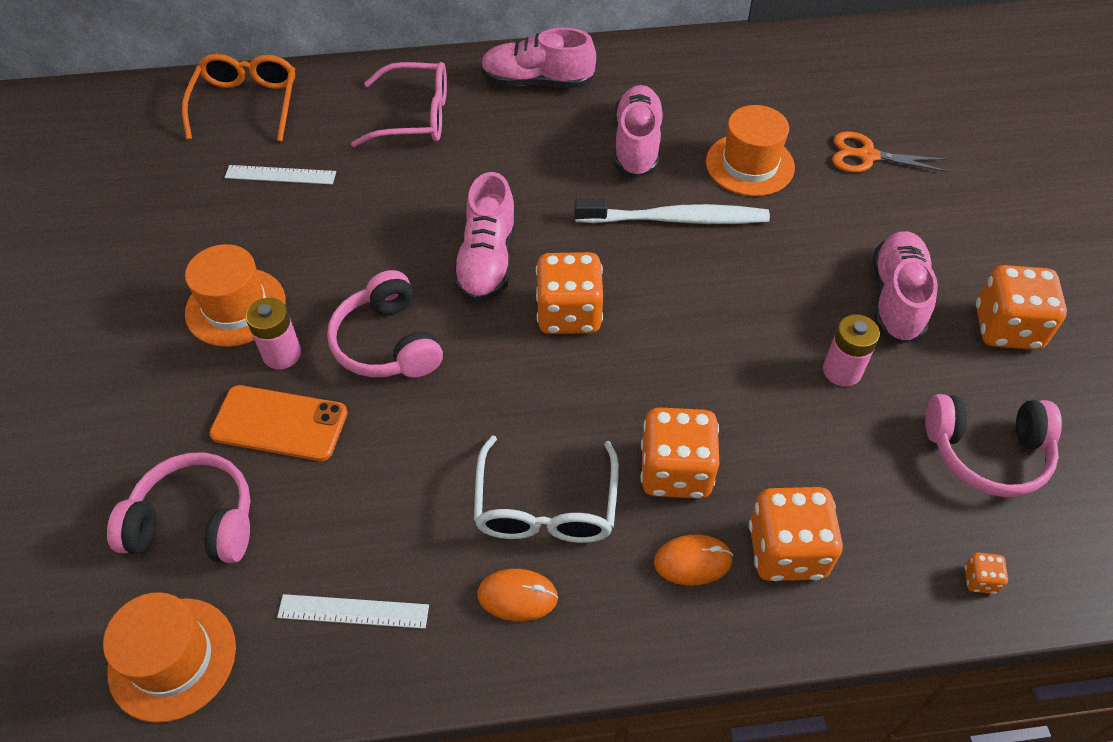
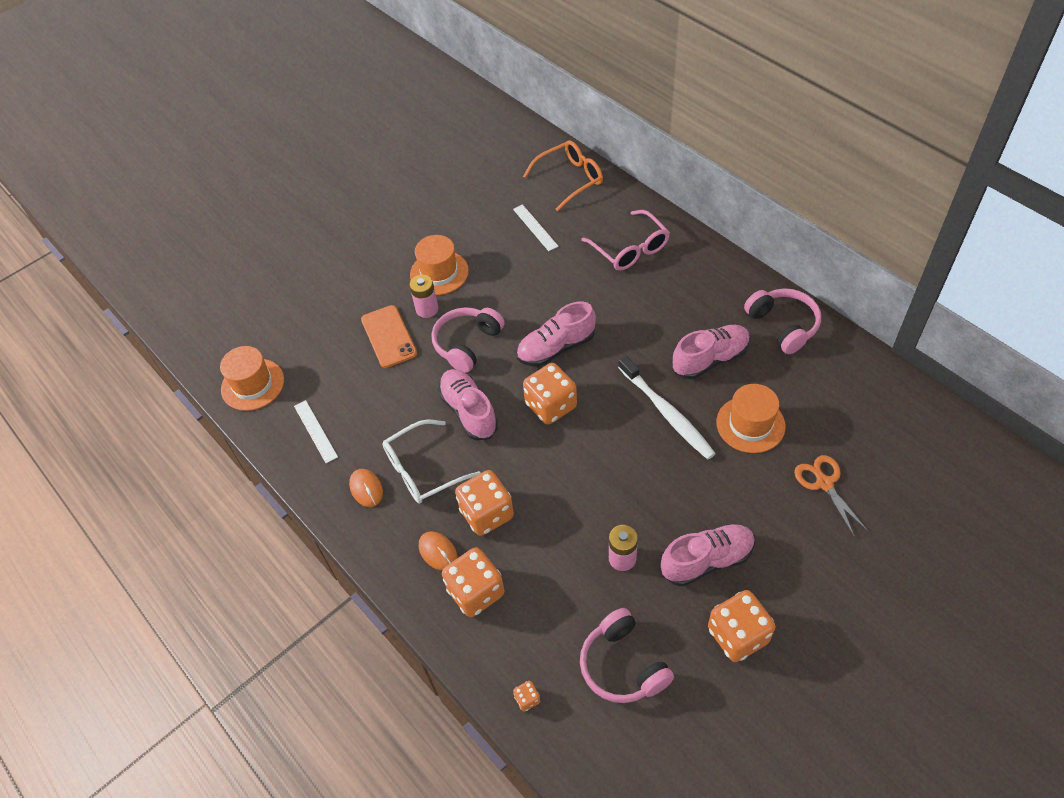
camera: 60 degrees right, 0 degrees up
pink headphones [107,452,251,563] -> pink headphones moved to [744,288,821,354]
pink shoe [481,28,596,88] -> pink shoe moved to [438,369,498,440]

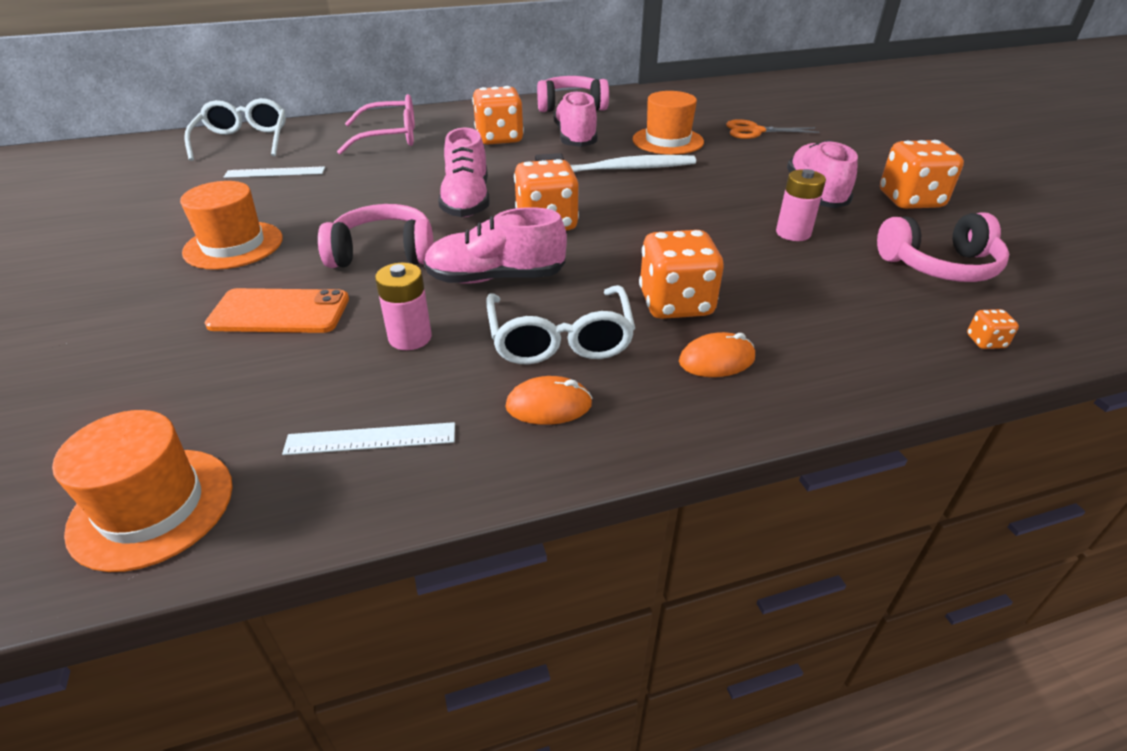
camera: 70 degrees left, 15 degrees down
pink battery [409,275,438,318] -> pink battery moved to [375,262,432,350]
pink headphones [432,307,505,373] -> pink headphones turned 120 degrees clockwise [318,204,434,268]
orange dice [442,547,504,617] -> orange dice moved to [472,86,524,145]
orange glasses [523,140,603,211] -> white glasses [184,98,286,161]

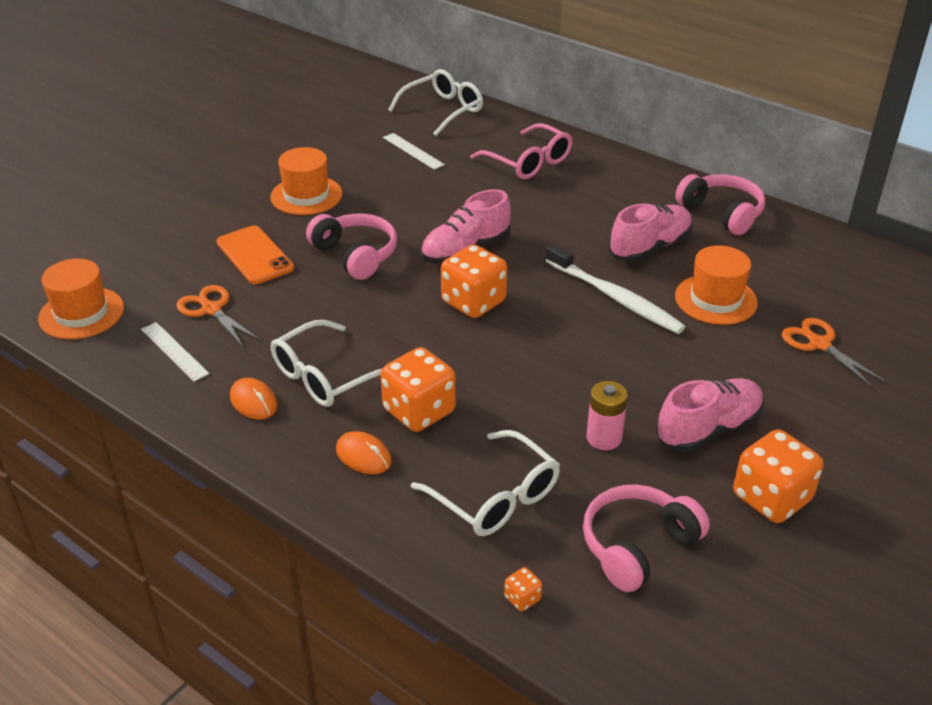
camera: 55 degrees right, 0 degrees up
pink battery [375,262,432,350] -> none
pink shoe [424,207,567,284] -> none
orange dice [472,86,524,145] -> none
pink headphones [877,212,1009,282] -> pink headphones turned 90 degrees clockwise [583,485,710,592]
none -> orange scissors [176,285,259,346]
none -> white glasses [411,430,560,536]

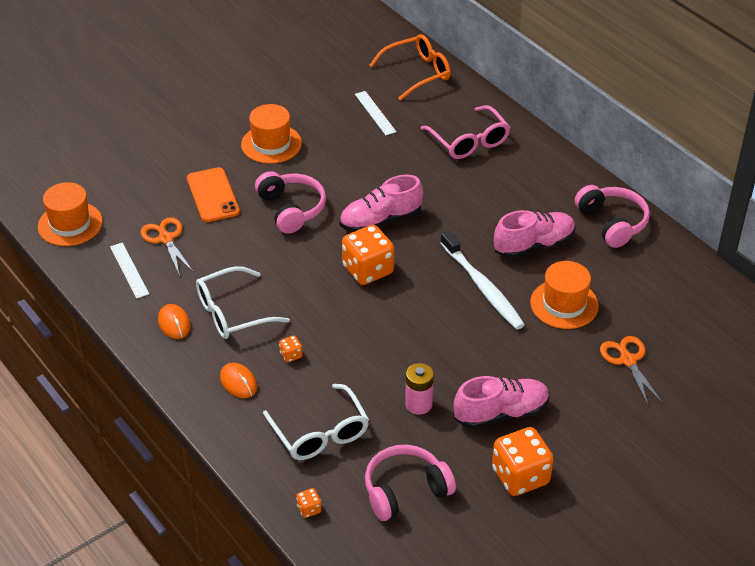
camera: 15 degrees right, 5 degrees up
orange dice [381,347,456,432] -> orange dice [279,335,302,362], size x0.43
white glasses [388,69,483,136] -> orange glasses [369,34,451,101]

